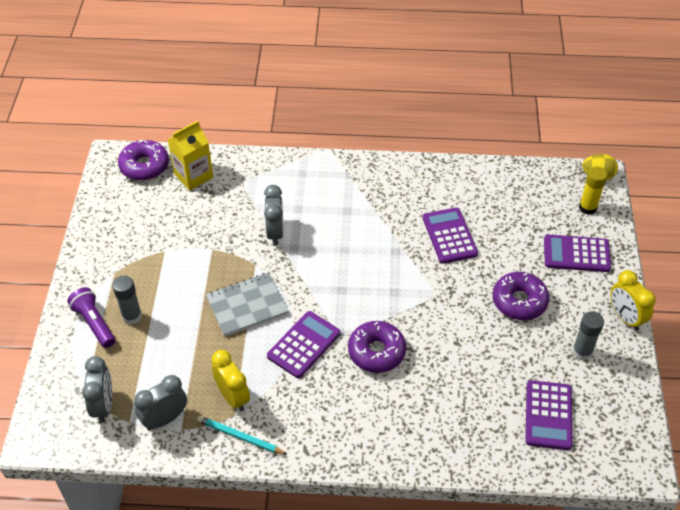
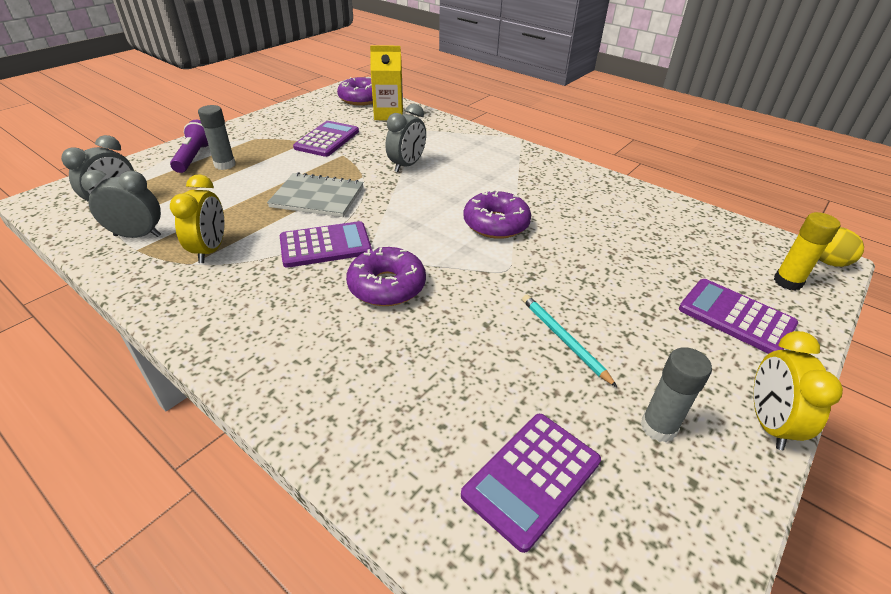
camera: 35 degrees right, 10 degrees down
turquoise pencil [197,416,288,455] -> turquoise pencil moved to [522,295,618,388]
purple calculator [423,207,478,263] -> purple calculator moved to [293,121,359,157]
purple donut [493,272,549,320] -> purple donut moved to [463,190,531,239]

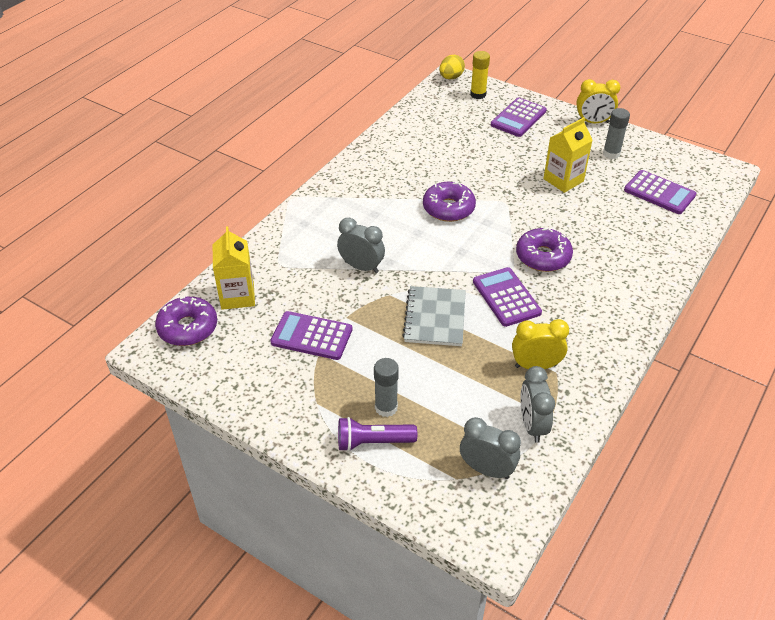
camera: 95 degrees left, 5 degrees up
turquoise pencil [522,295,618,388] -> yellow carton [543,117,593,193]

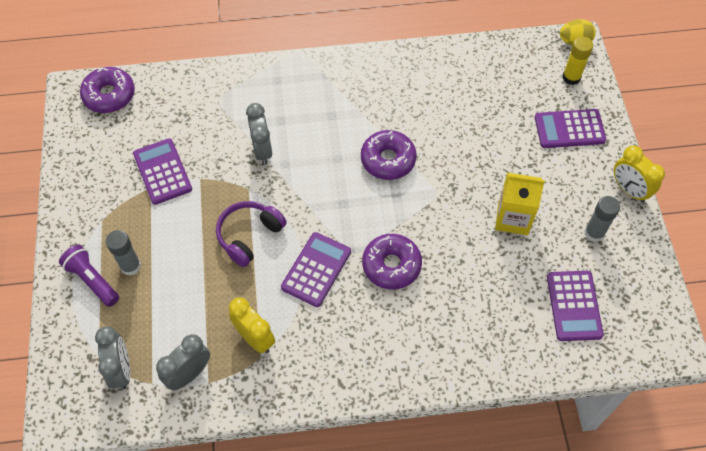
camera: 50 degrees right, 15 degrees up
yellow carton [213,226,255,310] -> none
grey notebook [402,286,466,346] -> purple headphones [216,201,287,267]

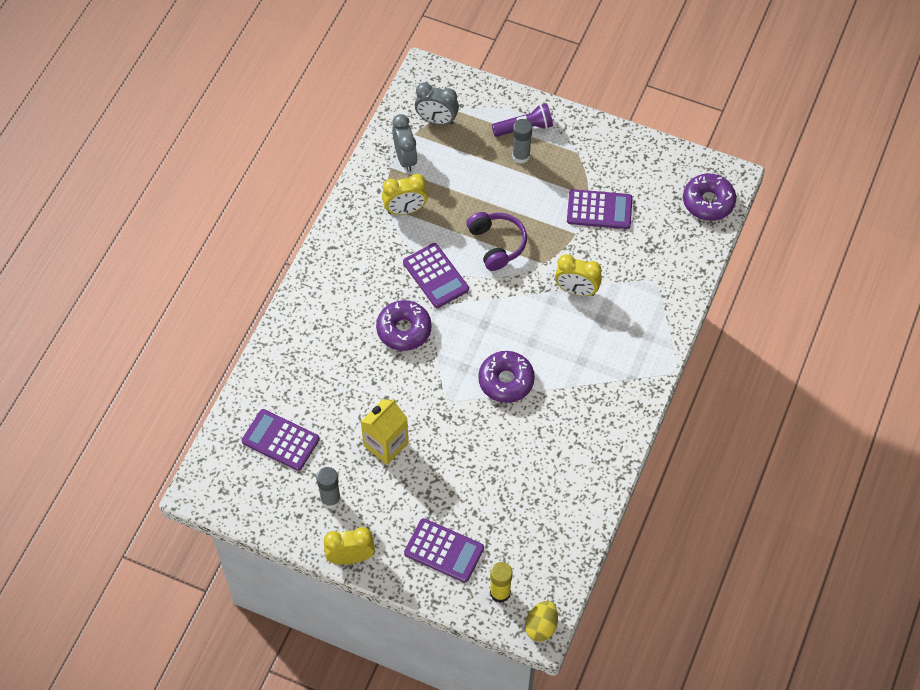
camera: 120 degrees right, 0 degrees up
grey clock [246,103,272,165] -> yellow clock [555,254,602,296]
purple calculator [535,109,606,148] -> purple calculator turned 90 degrees clockwise [404,518,484,583]

